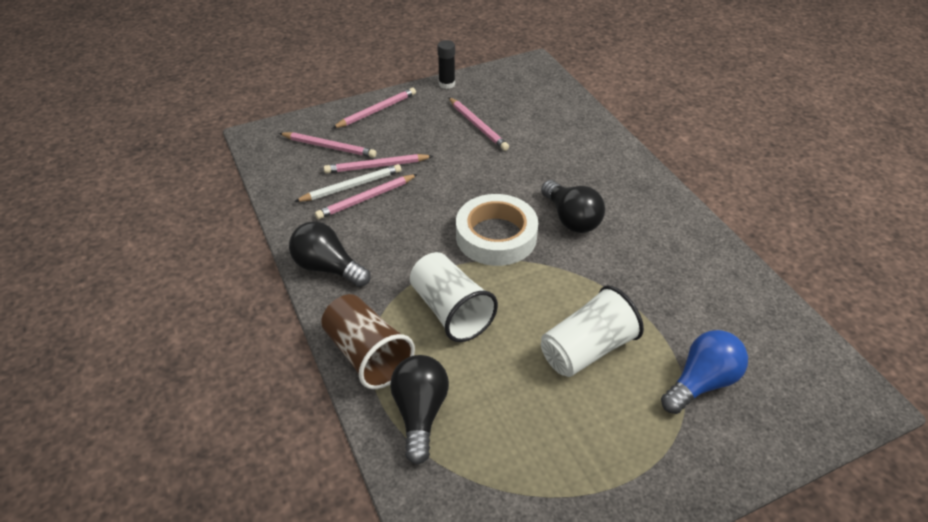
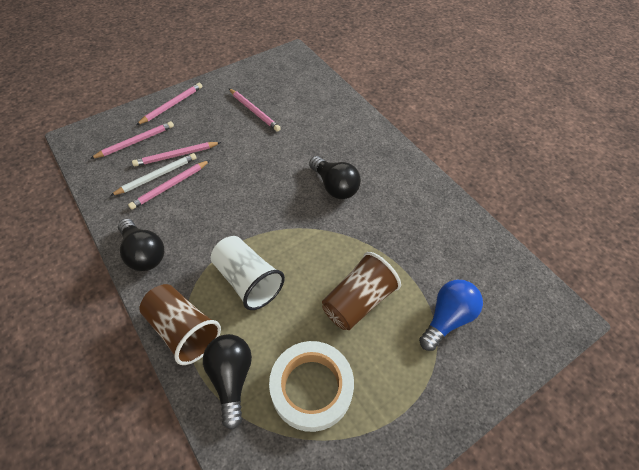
camera: 10 degrees left, 10 degrees up
pink pencil [279,132,376,158] -> pink pencil turned 45 degrees counterclockwise [90,121,174,159]
black light bulb [289,222,371,287] -> black light bulb turned 150 degrees counterclockwise [118,219,164,271]
black glue stick [437,40,455,89] -> none
white tape [456,194,538,266] -> white tape moved to [269,341,354,432]
white cup [541,285,644,377] -> brown cup [322,252,401,330]

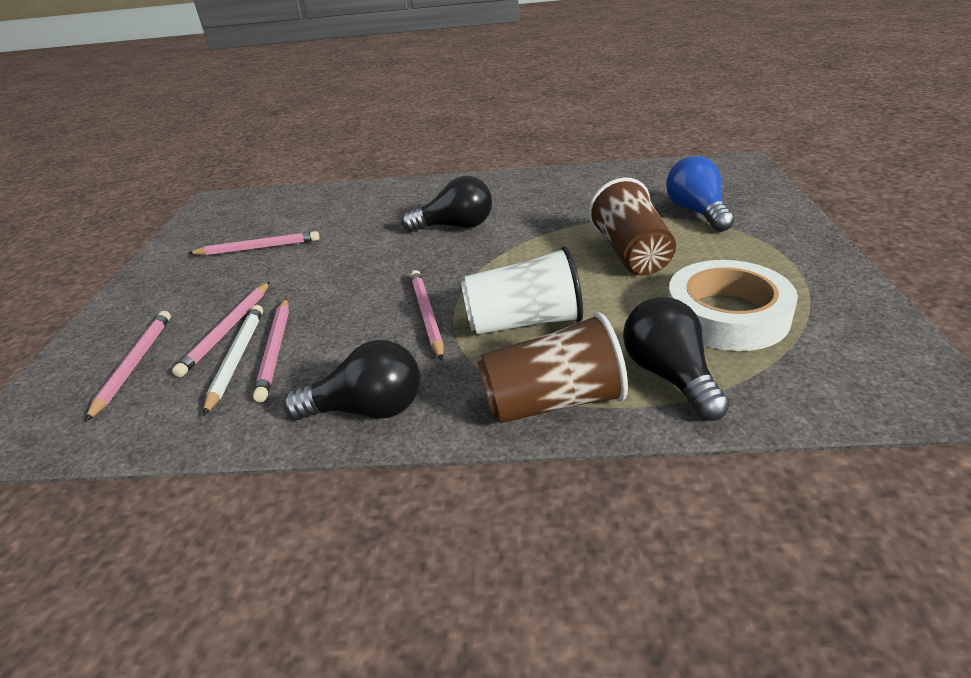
camera: 50 degrees left, 20 degrees down
pink pencil [136,83,202,125] -> pink pencil moved to [410,270,444,361]
black light bulb [203,334,252,430] -> black light bulb turned 45 degrees clockwise [623,297,730,421]

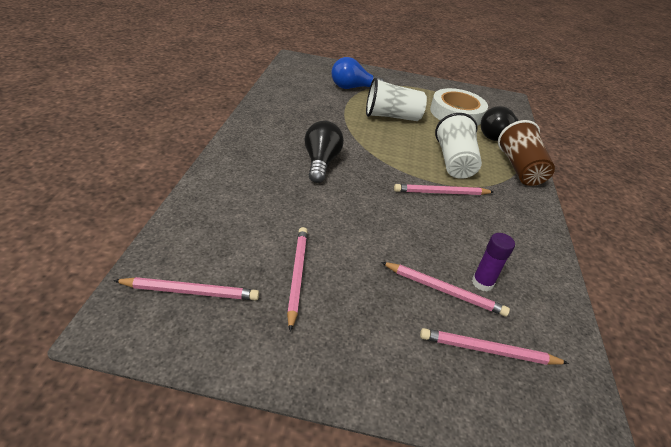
camera: 90 degrees left, 5 degrees up
white pencil [203,305,263,416] -> purple glue stick [472,233,515,291]
pink pencil [253,298,289,402] -> pink pencil moved to [113,277,259,300]
black light bulb [283,340,420,420] -> none
brown cup [588,177,676,276] -> white cup [366,78,427,121]

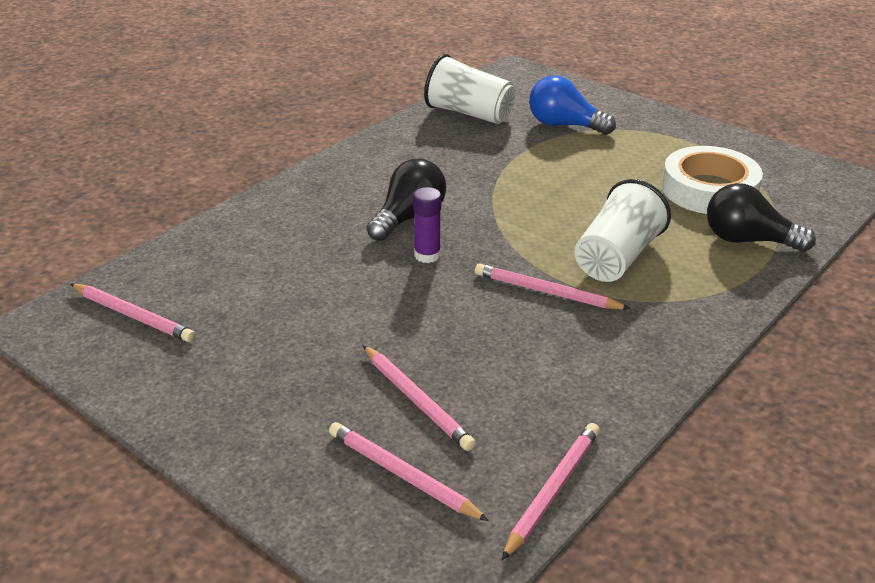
camera: 35 degrees right, 5 degrees down
pink pencil [287,227,308,332] -> pink pencil moved to [502,423,600,560]
white cup [366,78,427,121] -> white cup moved to [424,54,516,124]
purple glue stick [472,233,515,291] -> purple glue stick moved to [413,187,441,263]
brown cup [498,120,555,186] -> none

